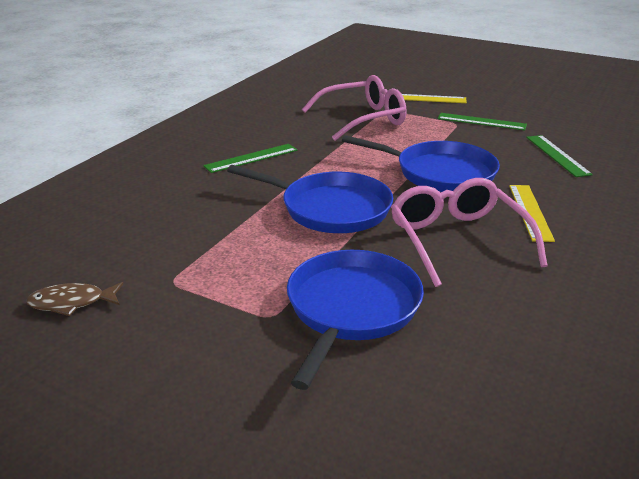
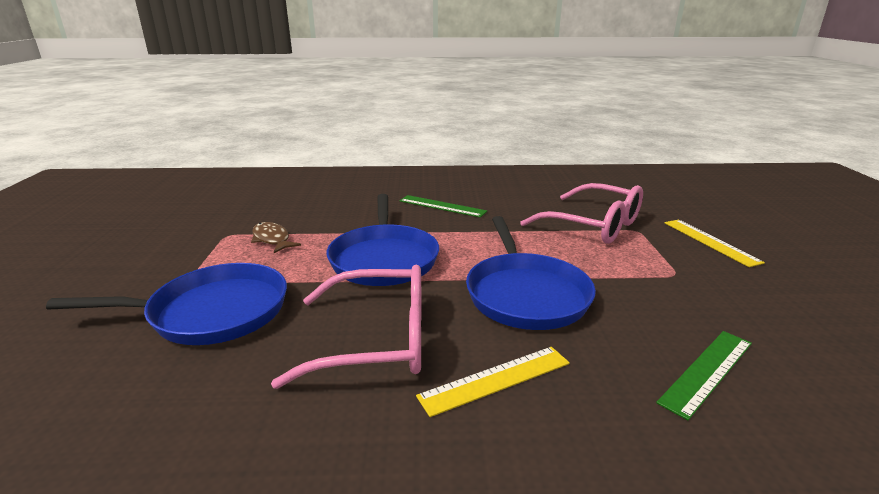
camera: 60 degrees right, 5 degrees down
brown fish [26,282,123,316] -> brown fish moved to [251,222,301,253]
pink glasses [391,178,548,287] -> pink glasses turned 45 degrees clockwise [271,265,422,389]
green ruler [437,113,527,131] -> none

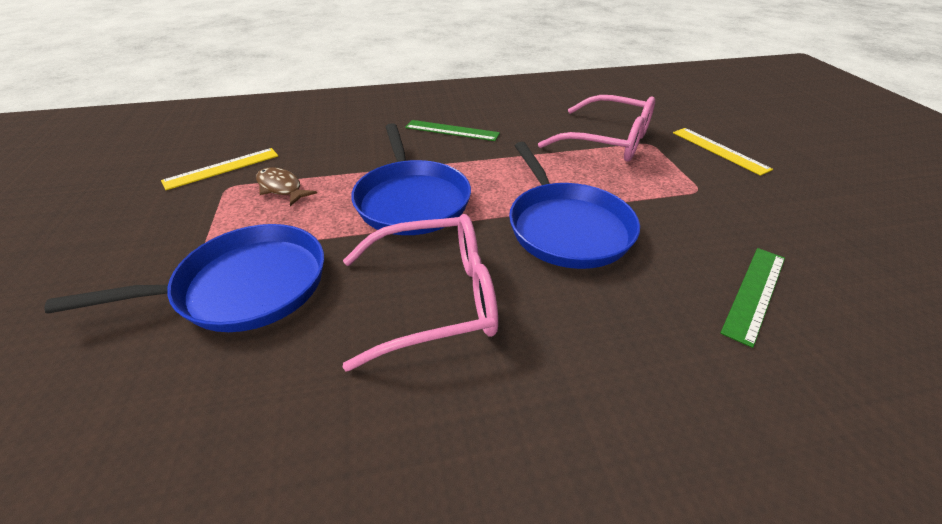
camera: 10 degrees left, 15 degrees up
yellow ruler [416,347,570,417] -> yellow ruler moved to [161,148,278,190]

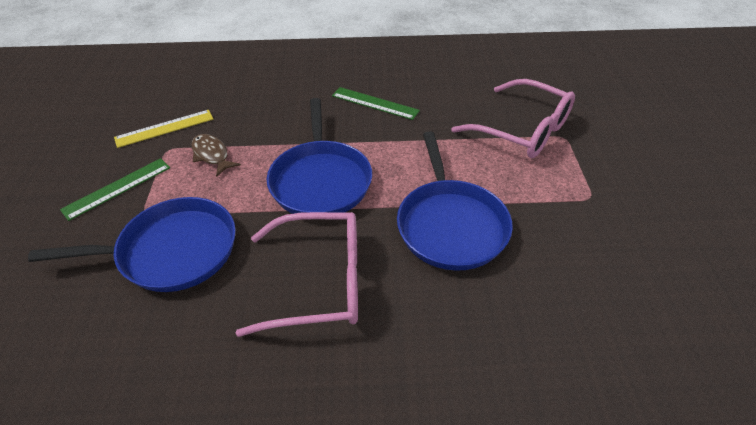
camera: 10 degrees right, 5 degrees up
yellow ruler [673,128,773,176] -> none
green ruler [721,248,785,348] -> green ruler moved to [60,158,170,221]

